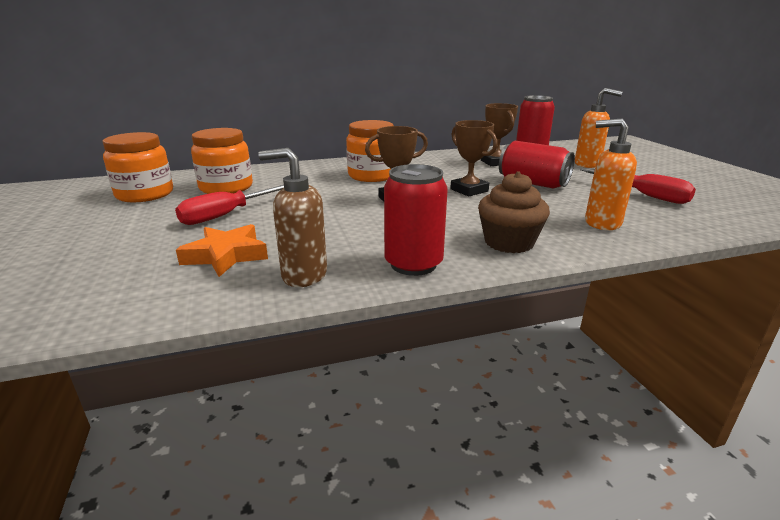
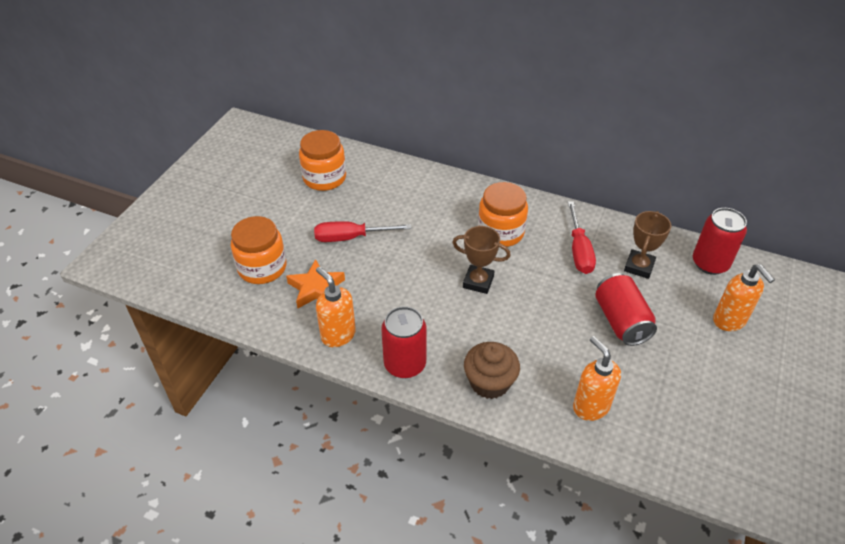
camera: 40 degrees right, 20 degrees up
orange jar [191,128,253,194] -> orange jar moved to [231,216,287,284]
brown soap dispenser [259,148,327,287] -> orange soap dispenser [316,267,356,347]
brown trophy [450,120,498,196] -> none
red screwdriver [580,168,696,204] -> red screwdriver moved to [568,201,596,274]

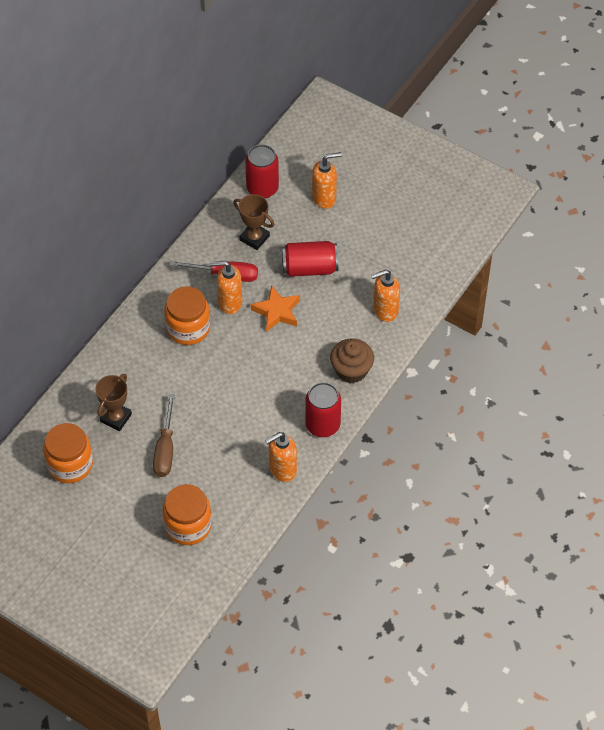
camera: 80 degrees left, 10 degrees up
orange star [286,259,345,308] -> orange star moved to [251,285,300,332]
red screwdriver [314,221,412,242] -> brown screwdriver [153,394,175,477]
brown trophy [452,226,511,294] -> brown trophy moved to [95,374,132,431]
none -> orange soap dispenser [210,261,242,314]

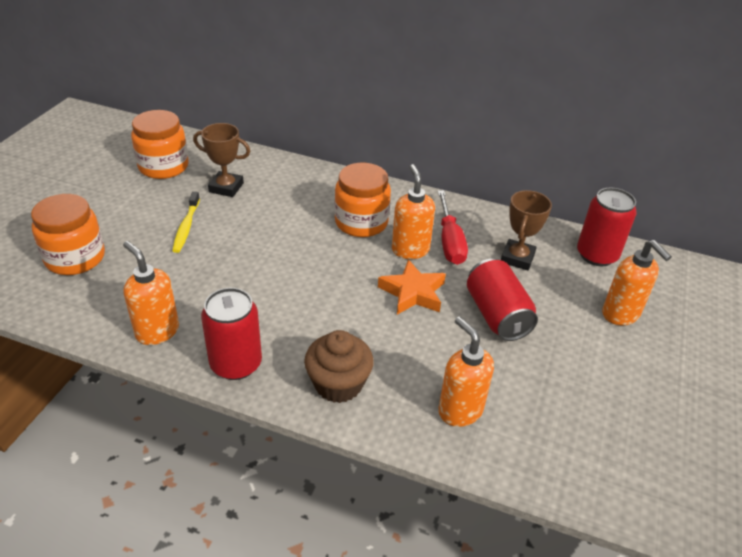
camera: 75 degrees right, 15 degrees down
brown screwdriver [153,394,175,477] -> yellow toothbrush [172,192,200,253]

